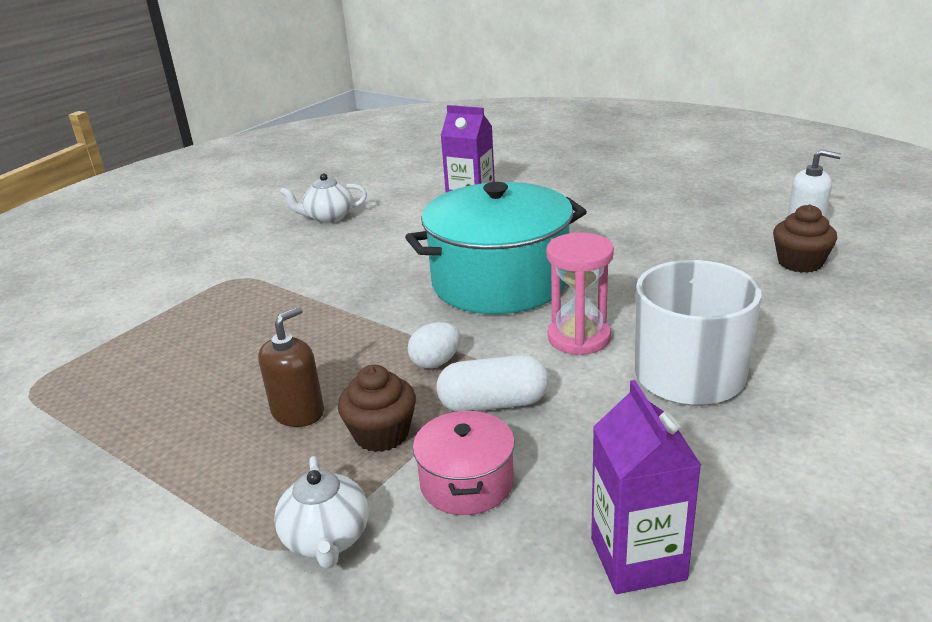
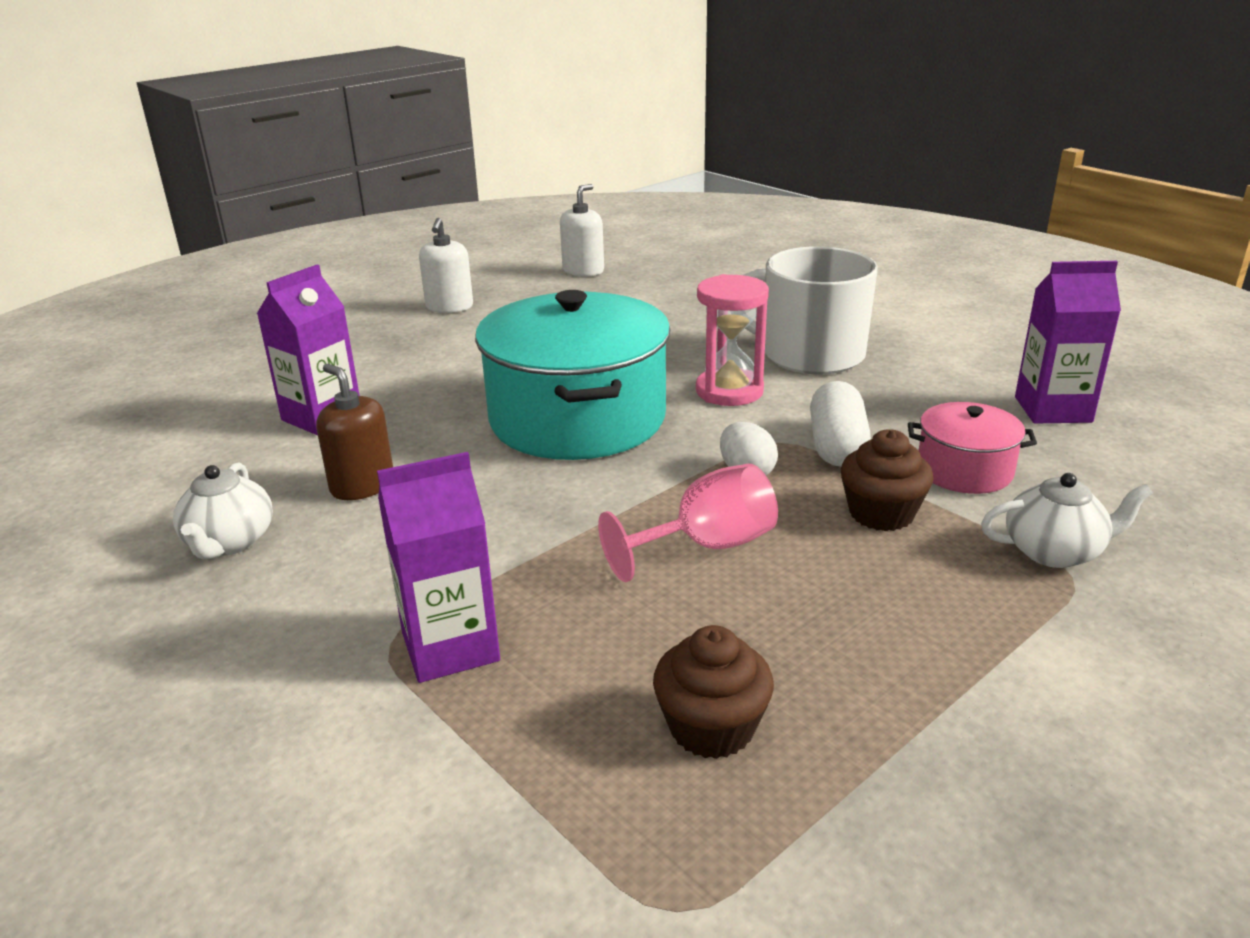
camera: 80 degrees left, 0 degrees up
brown soap dispenser [258,306,324,427] -> brown soap dispenser moved to [316,364,393,500]
brown cupcake [773,204,837,273] -> brown cupcake moved to [653,625,774,759]
none -> purple carton [377,452,500,683]
none -> white soap dispenser [419,218,473,313]
none -> pink goblet [598,464,778,582]

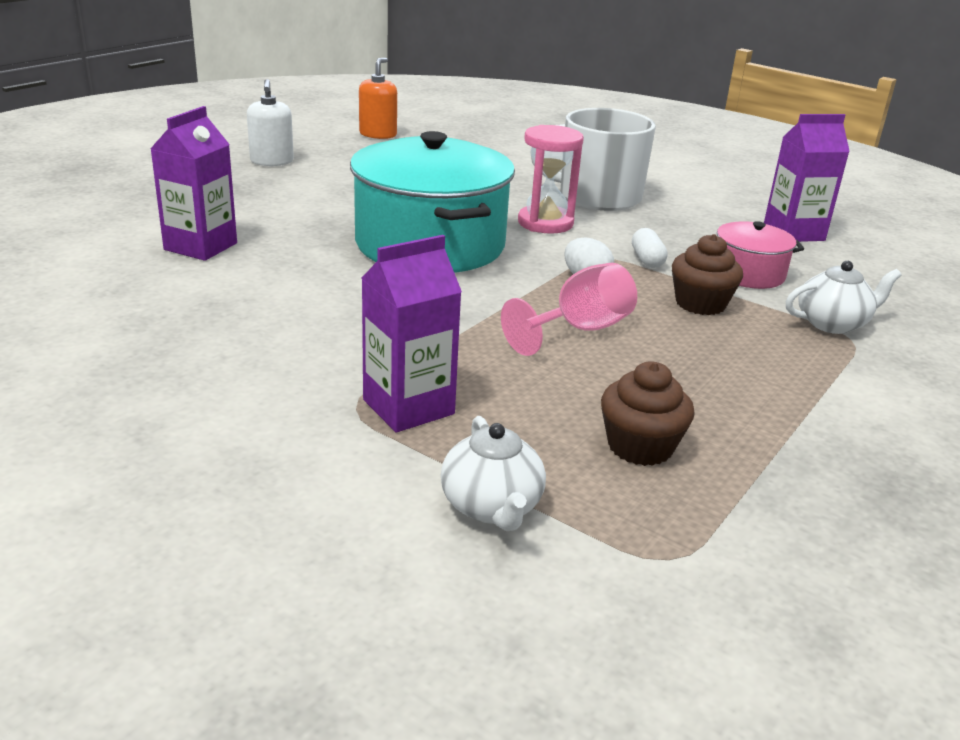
camera: 15 degrees left, 0 degrees up
white teapot [173,462,273,559] -> white teapot moved to [441,416,546,531]
brown soap dispenser [316,364,393,500] -> none
white soap dispenser [560,184,604,277] -> orange soap dispenser [359,58,397,139]
white capsule [810,381,871,467] -> white capsule [632,228,668,268], size x0.62

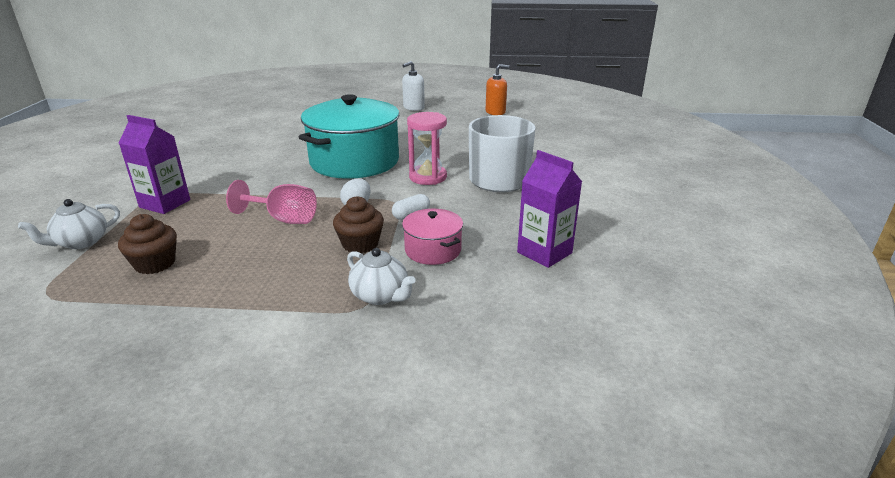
camera: 60 degrees right, 0 degrees up
purple carton [150,106,237,261] -> none

